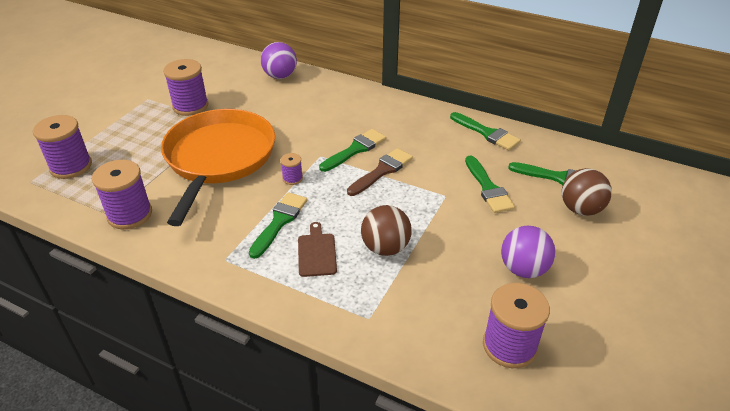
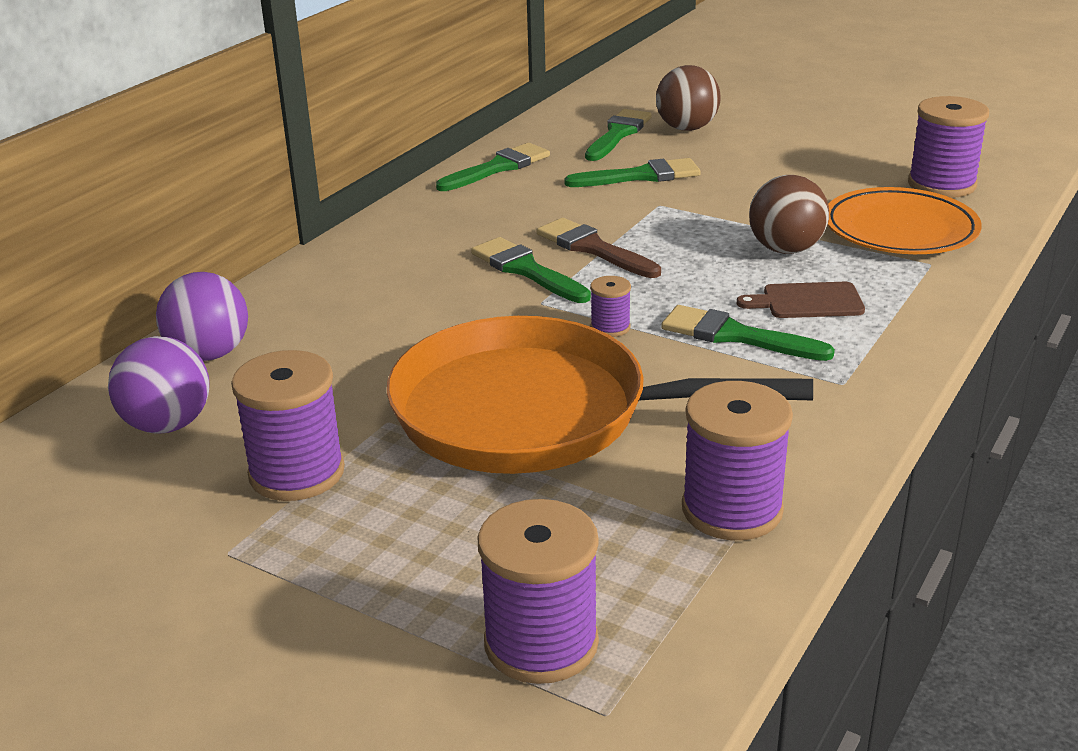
camera: 85 degrees left, 10 degrees down
purple ball [501,226,556,278] -> purple ball moved to [108,336,209,433]
none -> orange plate [827,187,982,254]

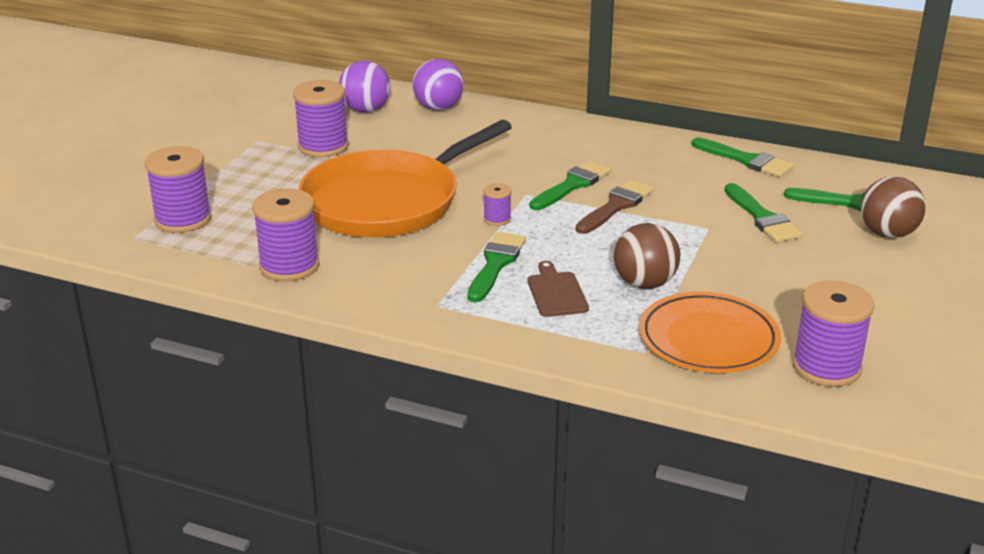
camera: 80 degrees right, 0 degrees up
orange pan [387,316,813,474] -> orange pan turned 135 degrees counterclockwise [299,120,512,237]

